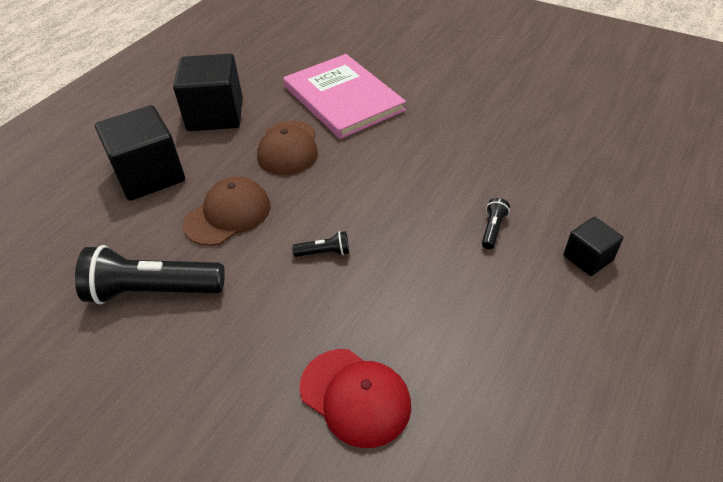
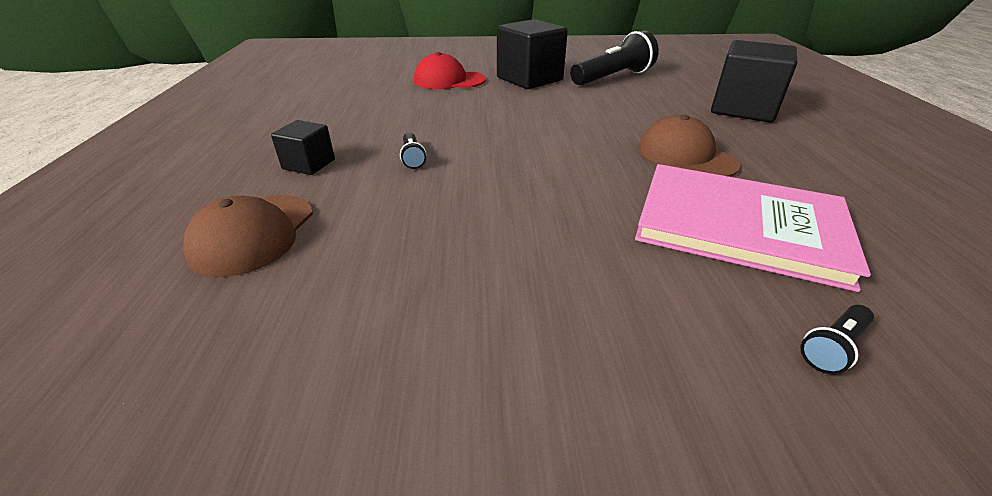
camera: 145 degrees right, 10 degrees down
black cube [173,54,243,131] -> black cube moved to [497,19,568,89]
brown cap [183,177,271,246] -> brown cap moved to [183,195,313,277]
black flashlight [292,231,349,257] -> black flashlight moved to [800,305,874,374]

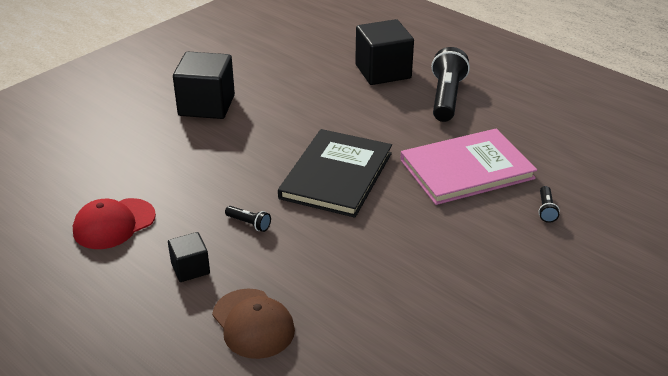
camera: 45 degrees left, 0 degrees up
red cap [414,52,486,89] -> red cap moved to [73,198,156,249]
black flashlight [570,30,659,85] -> black flashlight moved to [431,47,470,122]
brown cap [638,115,741,177] -> none
none -> black book [278,129,392,218]

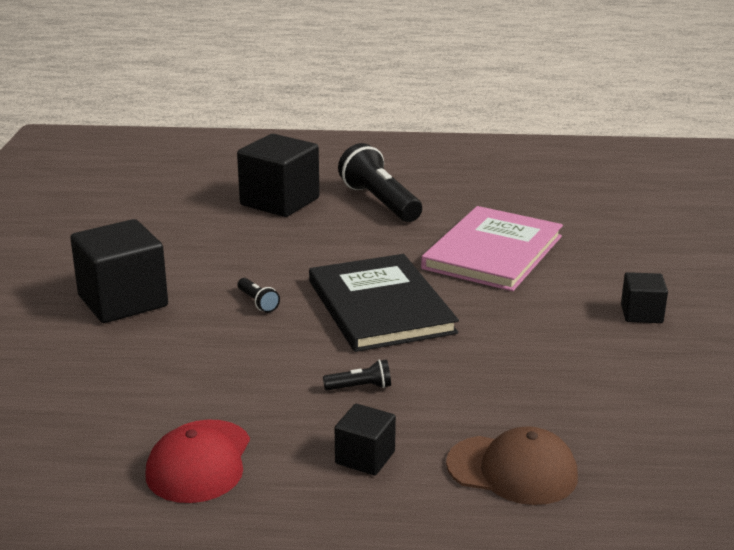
camera: 40 degrees left, 10 degrees down
black flashlight [538,186,560,223] -> black flashlight moved to [238,278,280,313]
none -> black cube [621,272,668,323]

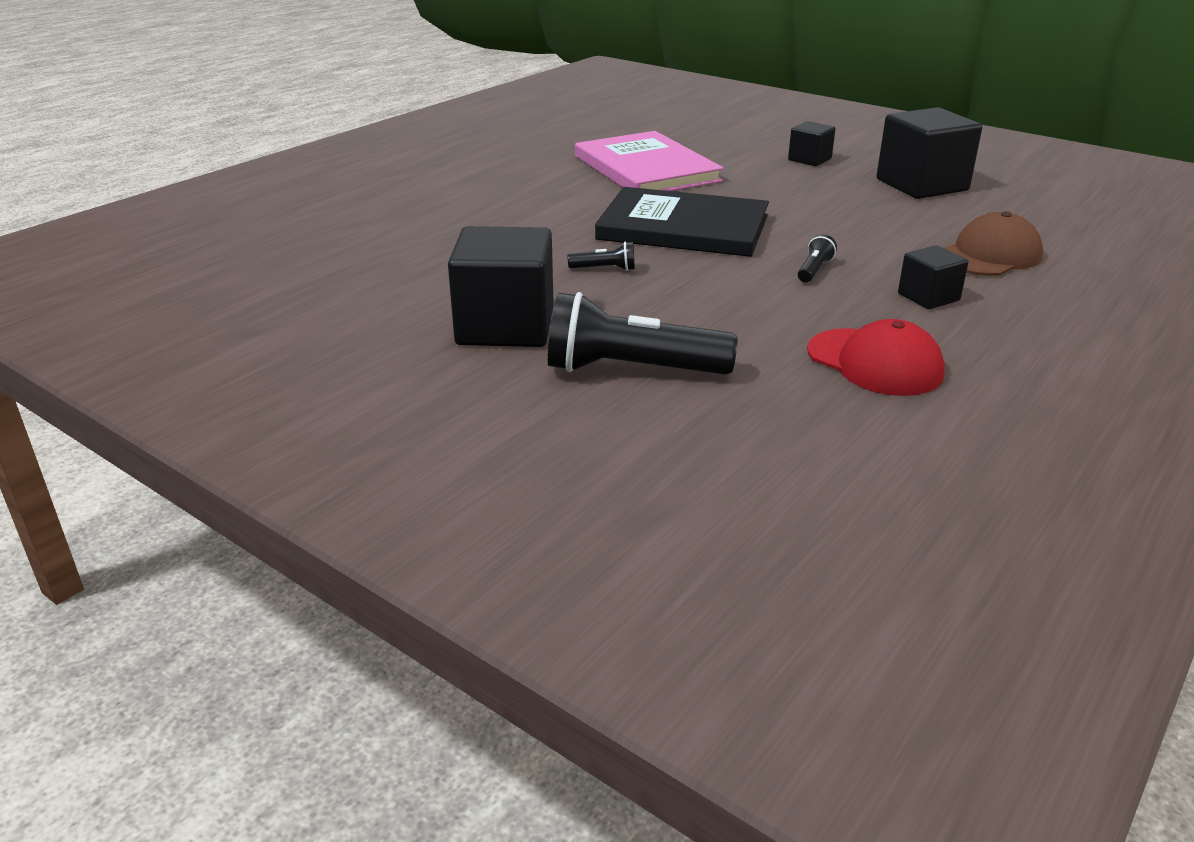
camera: 55 degrees left, 5 degrees up
black cube [237,134,319,217] -> black cube moved to [876,107,982,199]
black flashlight [338,143,422,222] -> black flashlight moved to [548,292,738,375]

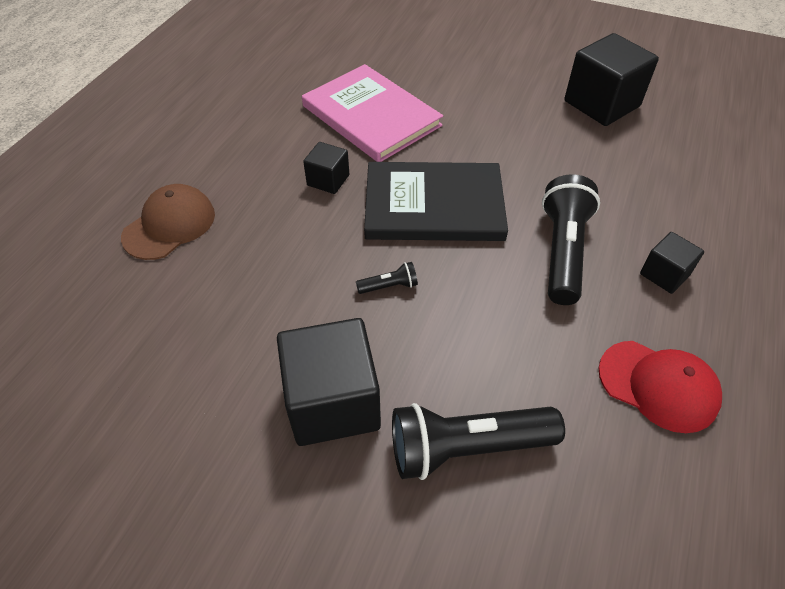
camera: 15 degrees left, 20 degrees up
black cube [788,121,836,166] -> black cube moved to [303,142,349,194]
black flashlight [798,234,837,282] -> black flashlight [542,174,600,305], size x2.28
brown cap [944,211,1043,276] -> brown cap moved to [121,184,215,260]

